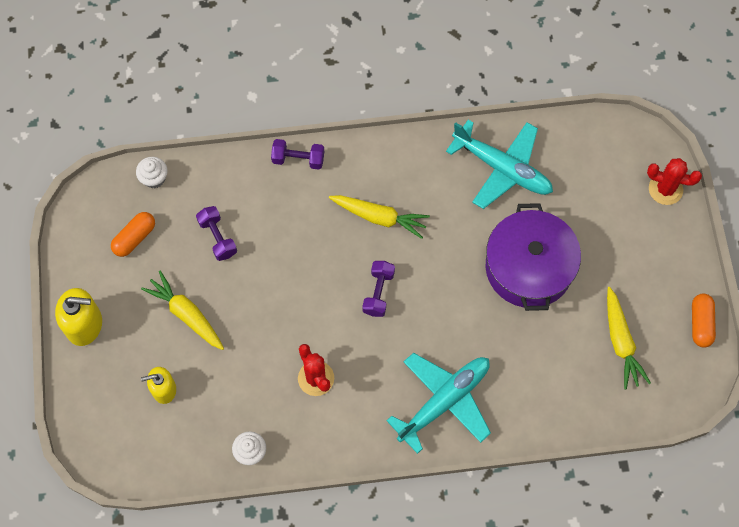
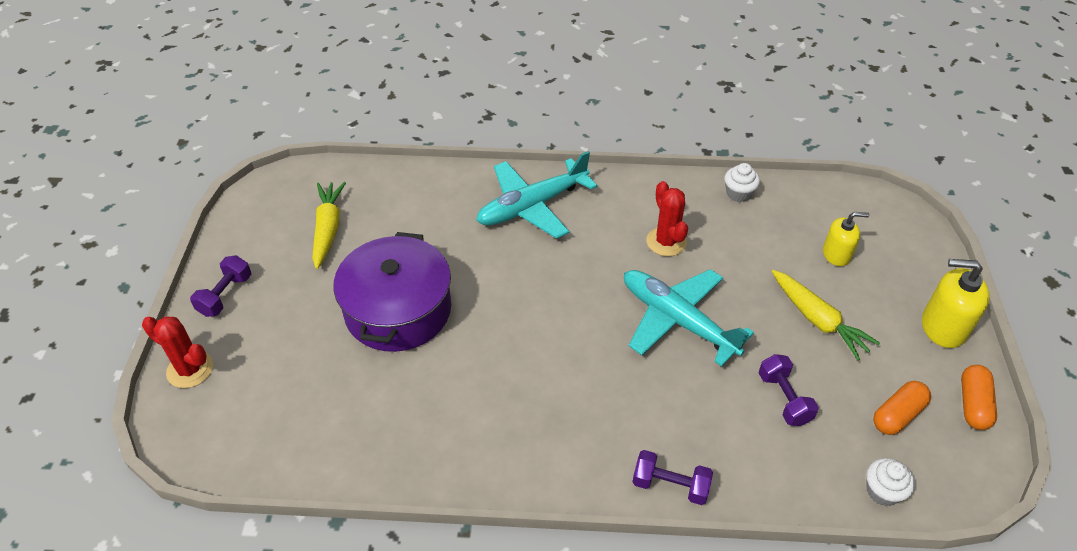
camera: 170 degrees left, 20 degrees down
yellow carrot [329,195,430,239] -> none
purple dumbbell [362,261,395,317] -> purple dumbbell moved to [190,255,251,317]
turquoise plane [446,120,553,209] -> turquoise plane moved to [624,269,754,367]
orange capsule [692,294,716,348] -> orange capsule moved to [961,365,997,430]

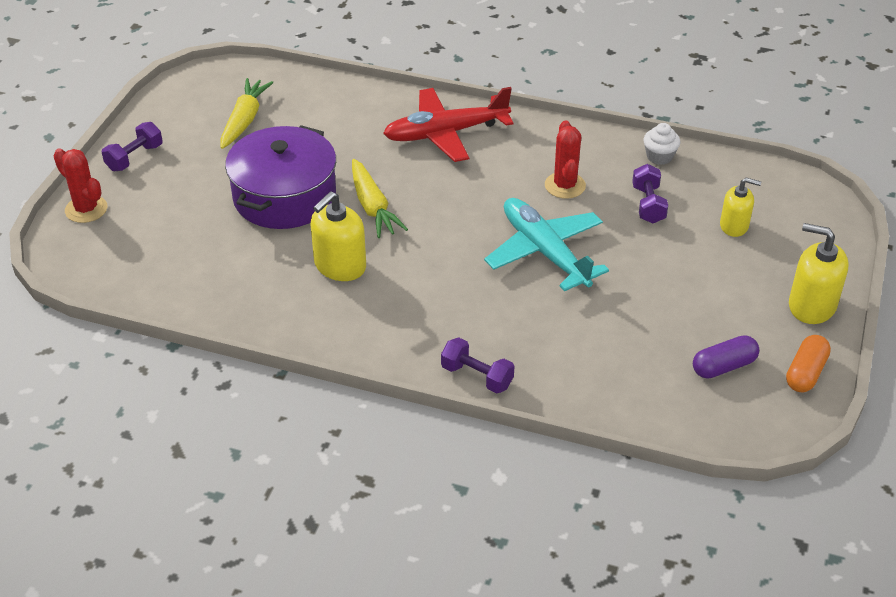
camera: 15 degrees right, 5 degrees down
turquoise plane [476,151,597,239] -> red plane [383,87,514,162]
purple dumbbell [759,354,819,426] -> purple dumbbell moved to [632,164,668,224]
yellow carrot [772,270,880,360] -> yellow carrot moved to [352,159,408,238]
white cupcake [866,458,915,506] -> none
orange capsule [873,381,931,435] -> purple capsule [693,335,759,378]
none -> yellow soap dispenser [310,191,366,281]

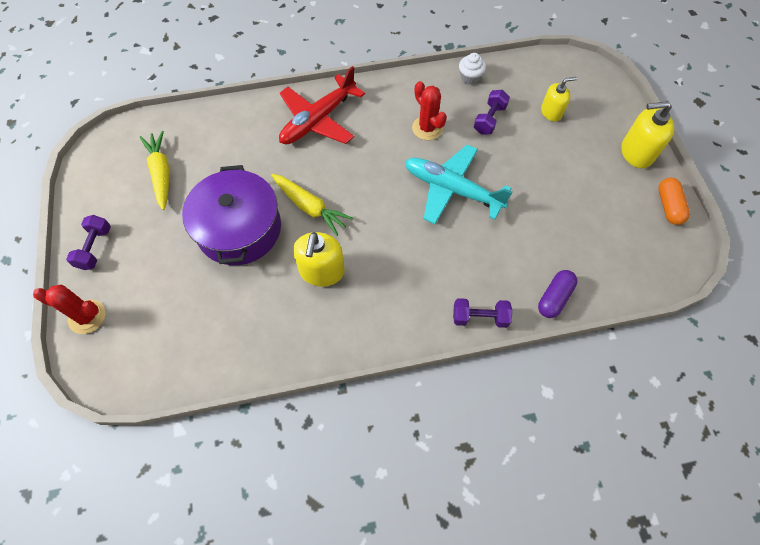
camera: 30 degrees left, 20 degrees up
purple dumbbell [632,164,668,224] -> purple dumbbell turned 60 degrees clockwise [474,90,510,134]
purple capsule [693,335,759,378] -> purple capsule moved to [538,270,578,318]

